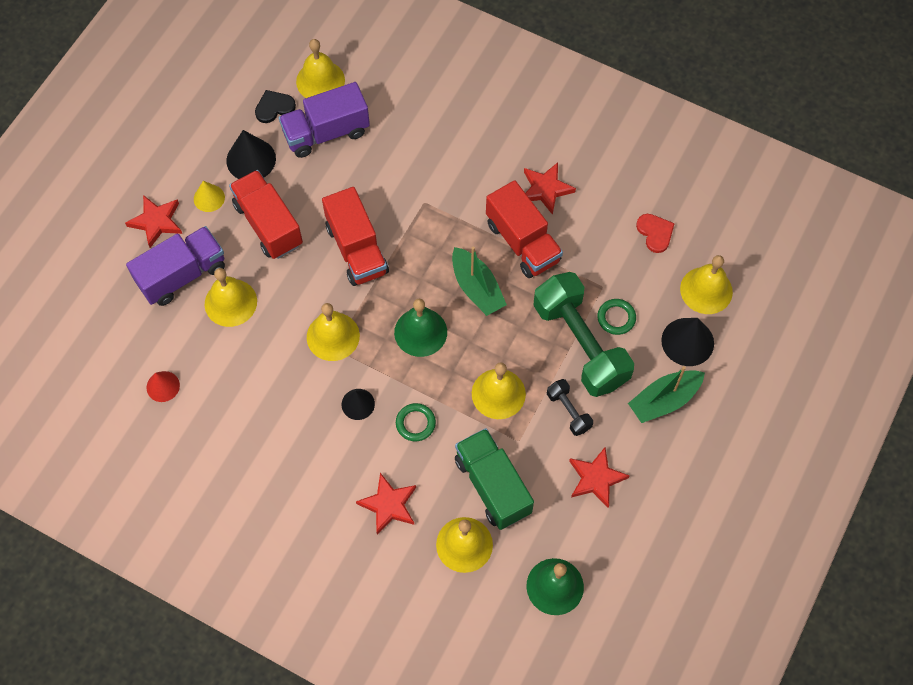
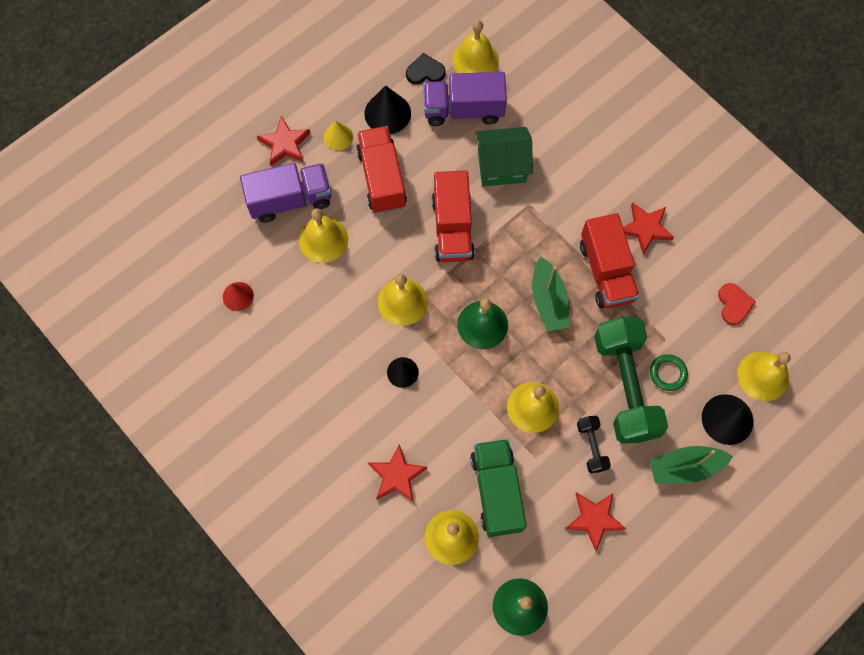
camera: 20 degrees right, 5 degrees up
green ring [396,403,436,441] -> none
none -> green house [475,127,533,186]

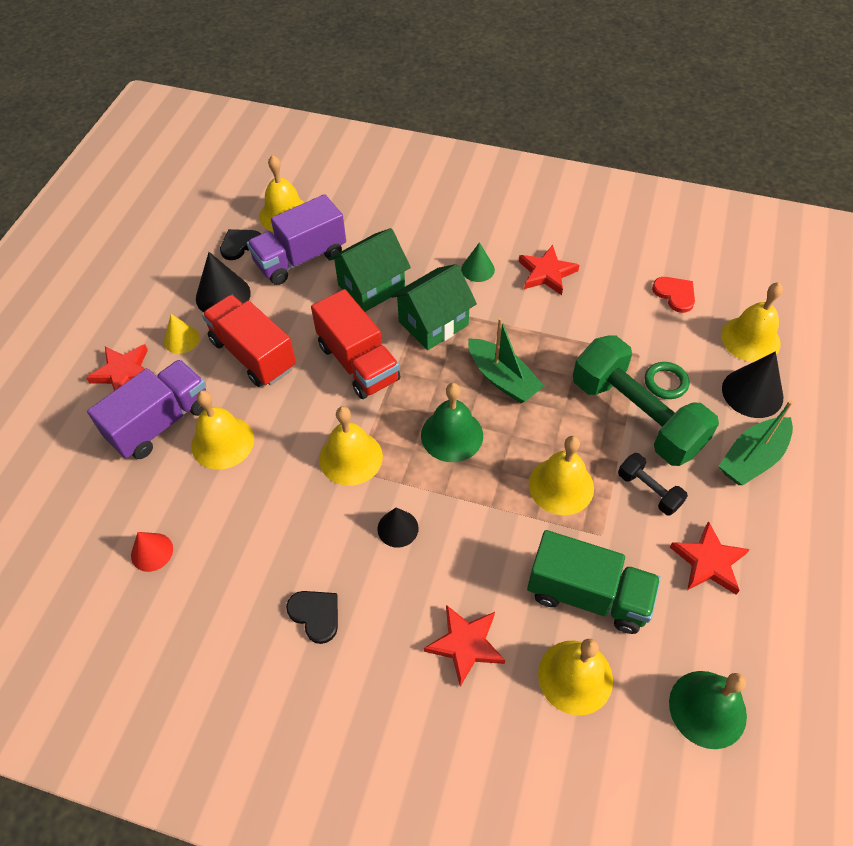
camera: 30 degrees left, 15 degrees down
green truck [470,439,527,537] -> green truck turned 150 degrees clockwise [527,530,661,634]
red truck [580,213,639,309] -> none
none -> black heart [286,591,338,644]
none -> green house [391,264,477,350]
none -> green cone [461,242,495,282]

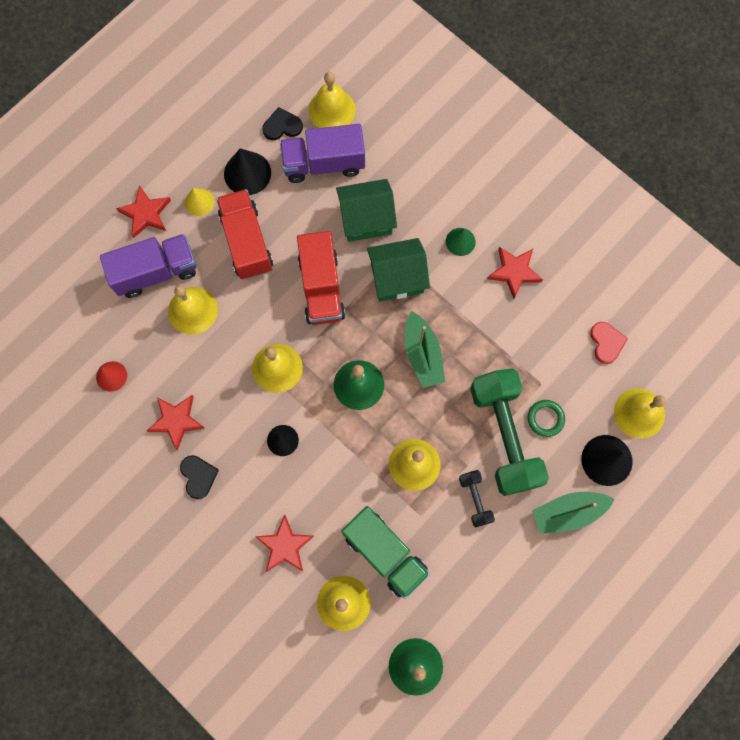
camera: 25 degrees right, 20 degrees up
red star [670,521,750,595] -> red star moved to [147,395,205,450]

